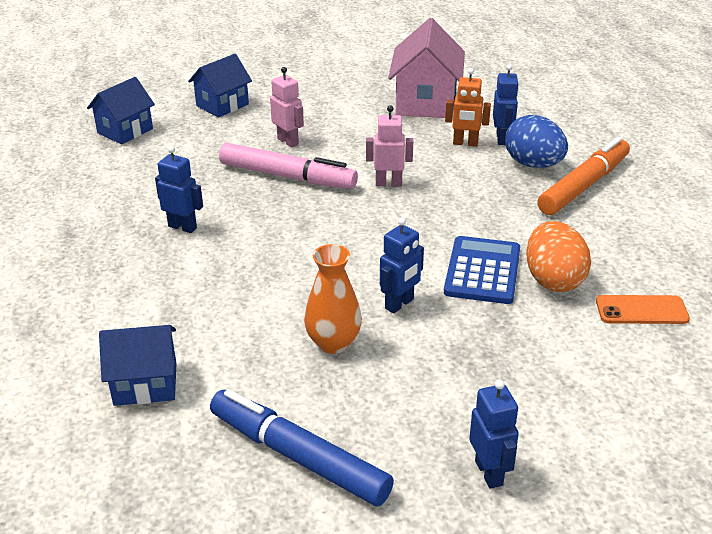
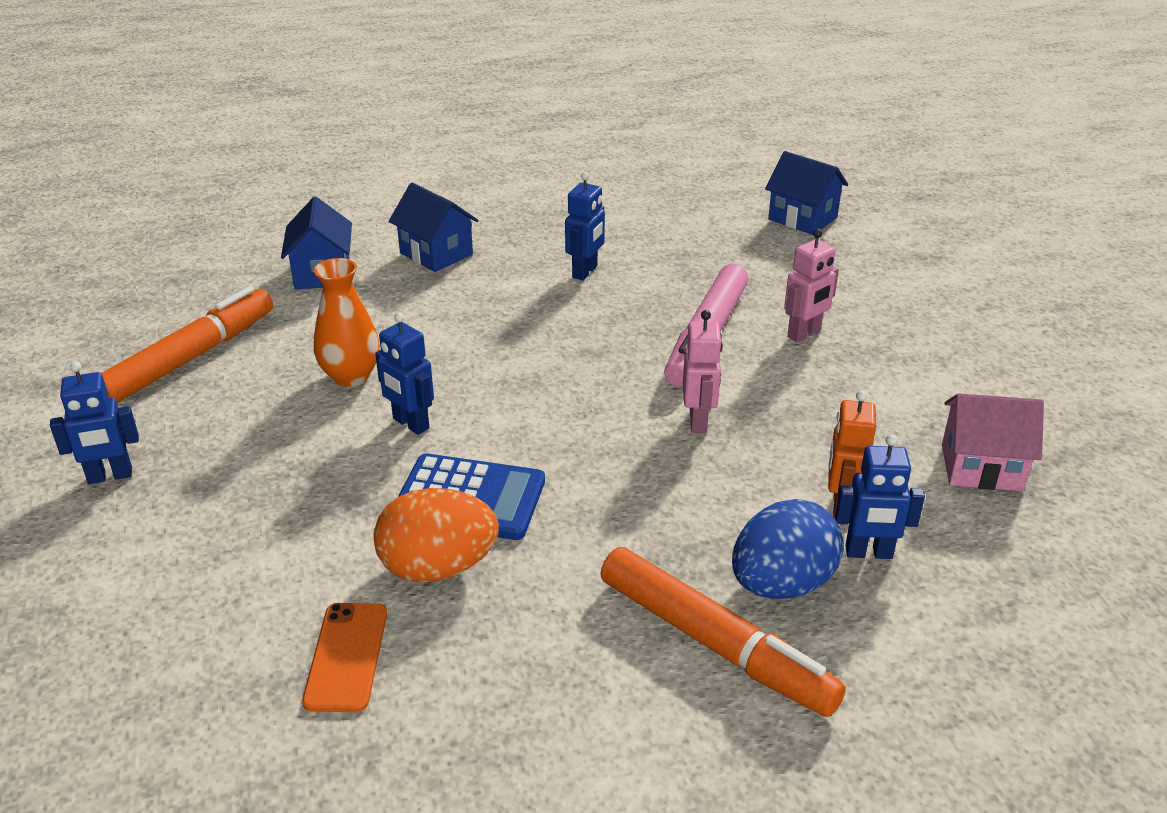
camera: 90 degrees right, 0 degrees up
blue house [188,54,252,117] -> blue house moved to [389,182,478,272]
blue marker [210,389,394,507] -> orange marker [101,286,273,403]
pink house [388,18,465,118] -> pink house [942,393,1044,491], size x0.64

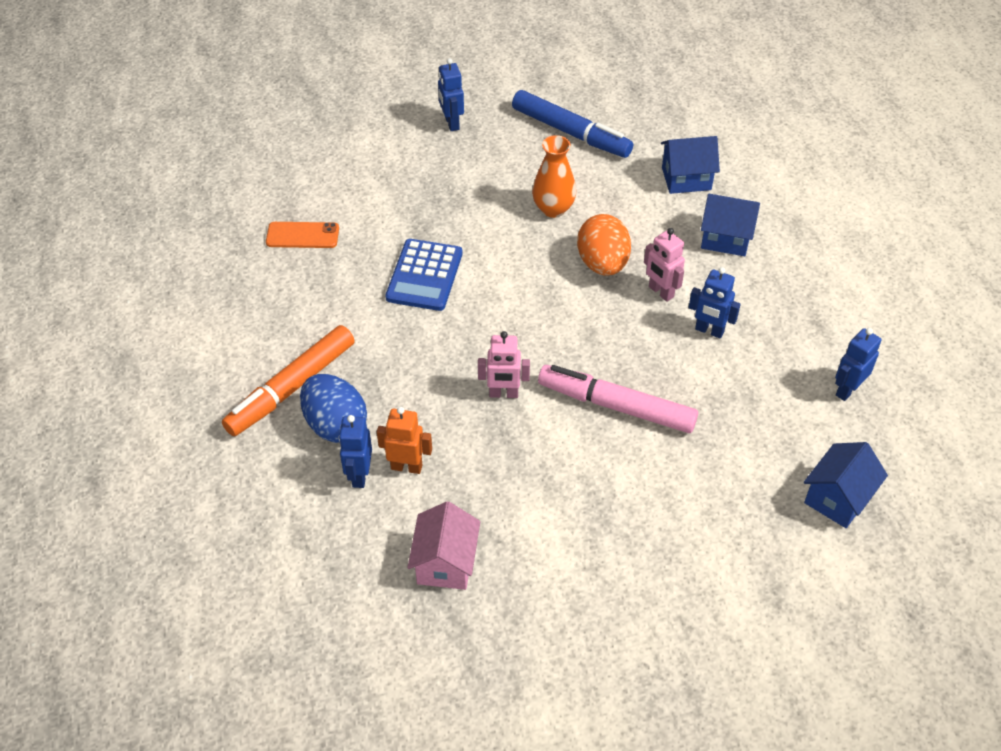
camera: 90 degrees right, 15 degrees up
orange marker [101,286,273,403] -> blue marker [512,90,633,158]
orange egg [374,488,499,583] -> orange egg moved to [577,214,631,276]
blue robot [375,312,434,435] -> blue robot moved to [835,328,882,401]
blue house [389,182,478,272] -> blue house turned 60 degrees clockwise [701,194,760,256]
pink robot [784,229,839,342] -> pink robot moved to [644,228,685,302]

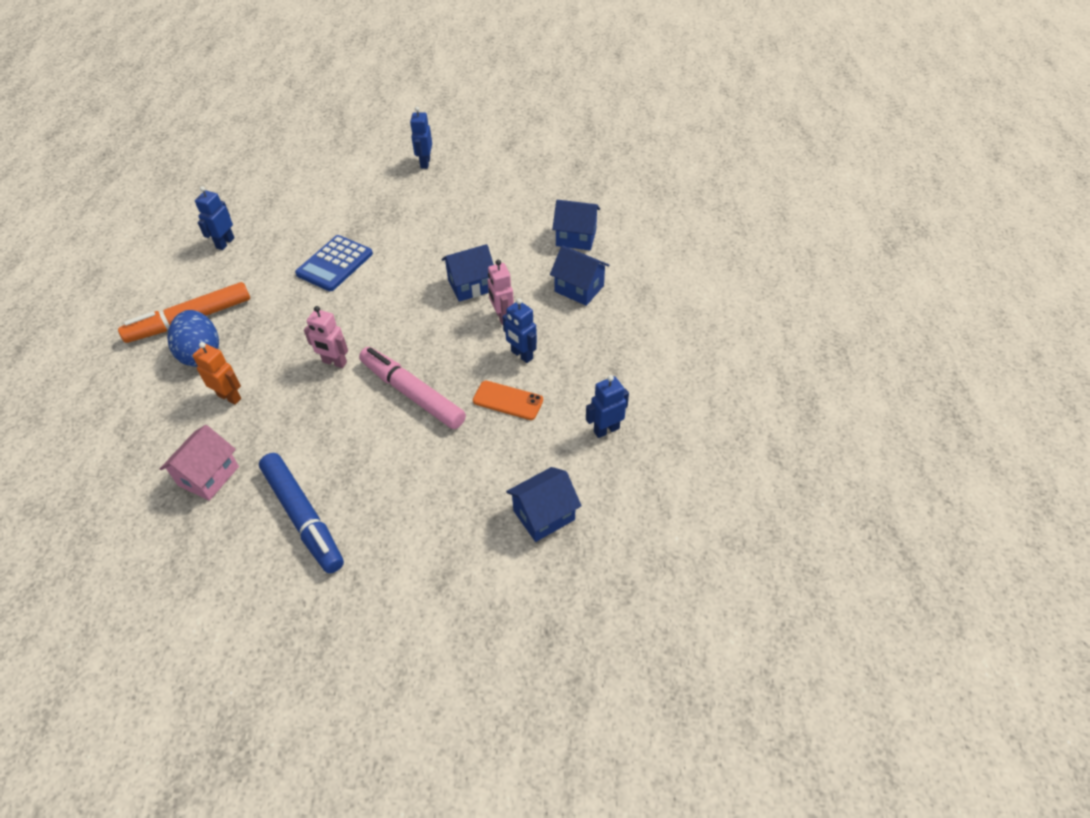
camera: 20 degrees right, 0 degrees up
orange phone [266,222,339,248] -> orange phone moved to [473,381,543,420]
blue robot [339,415,372,488] -> blue robot moved to [195,186,235,250]
blue marker [512,90,633,158] -> blue marker moved to [259,453,344,573]
orange vase [532,135,576,218] -> none
orange egg [577,214,631,276] -> blue house [441,244,494,302]

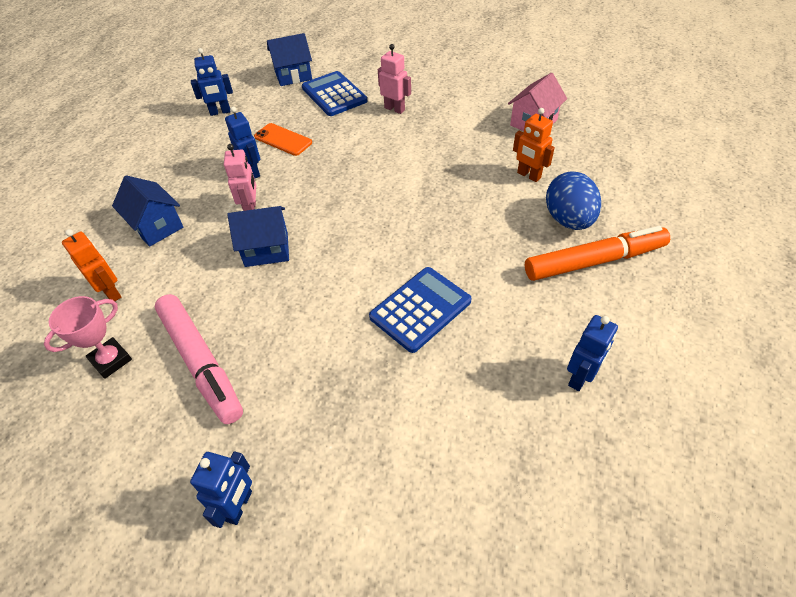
camera: 165 degrees left, 0 degrees up
blue marker [259,453,344,573] -> none
pink robot [304,306,348,368] -> pink robot moved to [378,44,411,114]
pink marker [359,347,466,429] -> pink marker moved to [155,294,243,424]
blue house [552,200,600,250] -> orange robot [62,229,121,301]
none -> pink trophy [44,296,132,379]
none -> blue calculator [302,71,367,116]

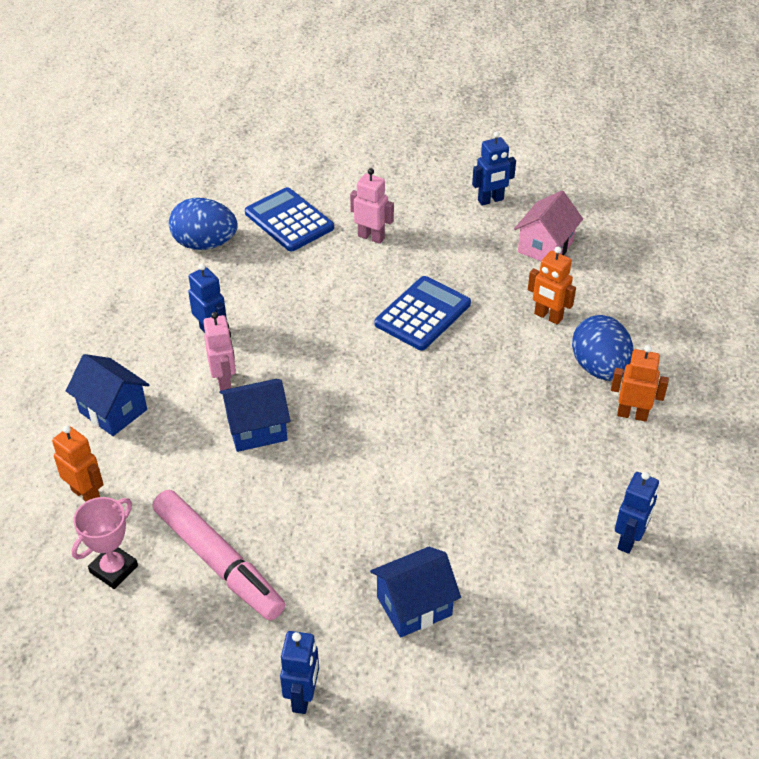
camera: 10 degrees left, 5 degrees down
blue robot [191,48,233,116] -> blue robot moved to [472,131,516,206]
orange phone [254,123,312,156] -> none
blue house [267,33,312,86] -> blue house moved to [370,547,461,637]
blue calculator [369,267,471,353] -> blue calculator moved to [375,276,471,350]
orange marker [525,226,670,281] -> orange robot [611,345,669,422]
none -> blue egg [169,198,238,250]

